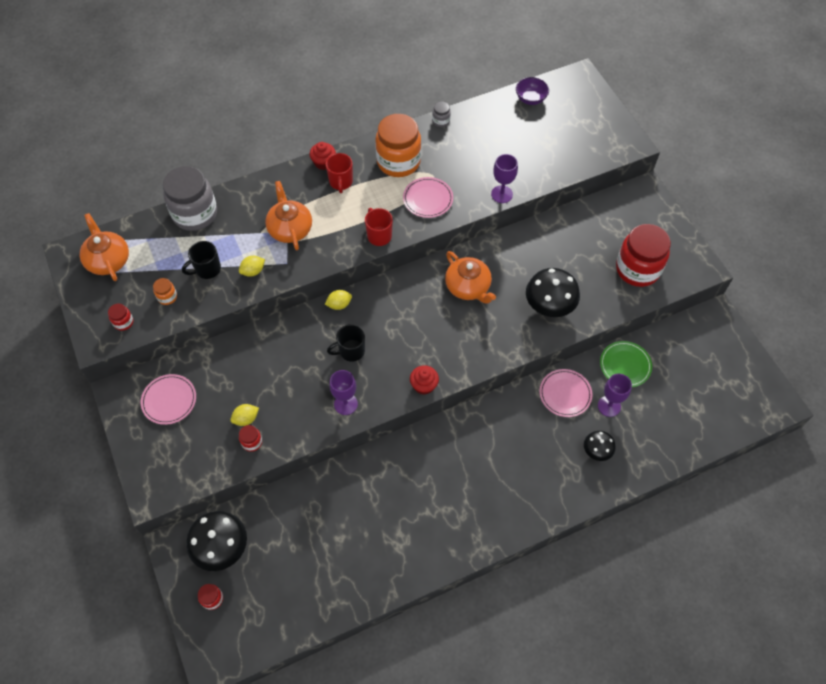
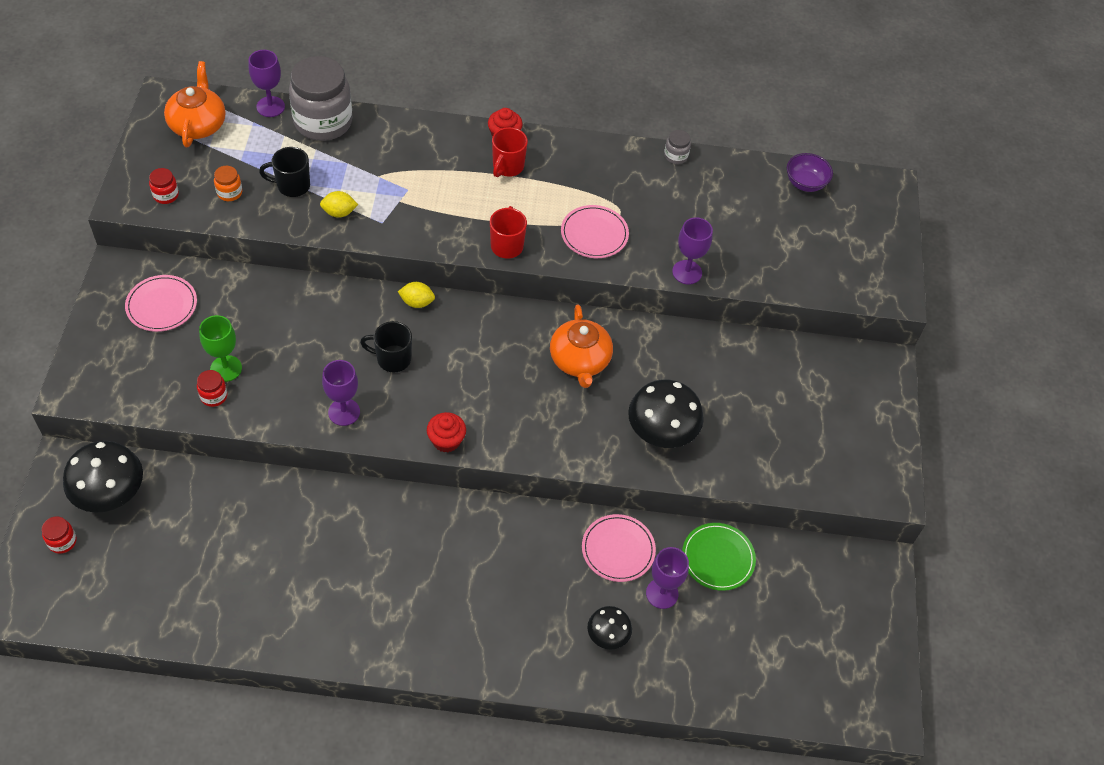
camera: 25 degrees right, 5 degrees down
yellow lemon [230,404,259,426] -> green goblet [199,315,242,382]
orange teapot [265,181,312,250] -> none
orange jar [375,114,421,177] -> none
red jar [616,224,671,287] -> none
none -> purple goblet [249,50,285,117]

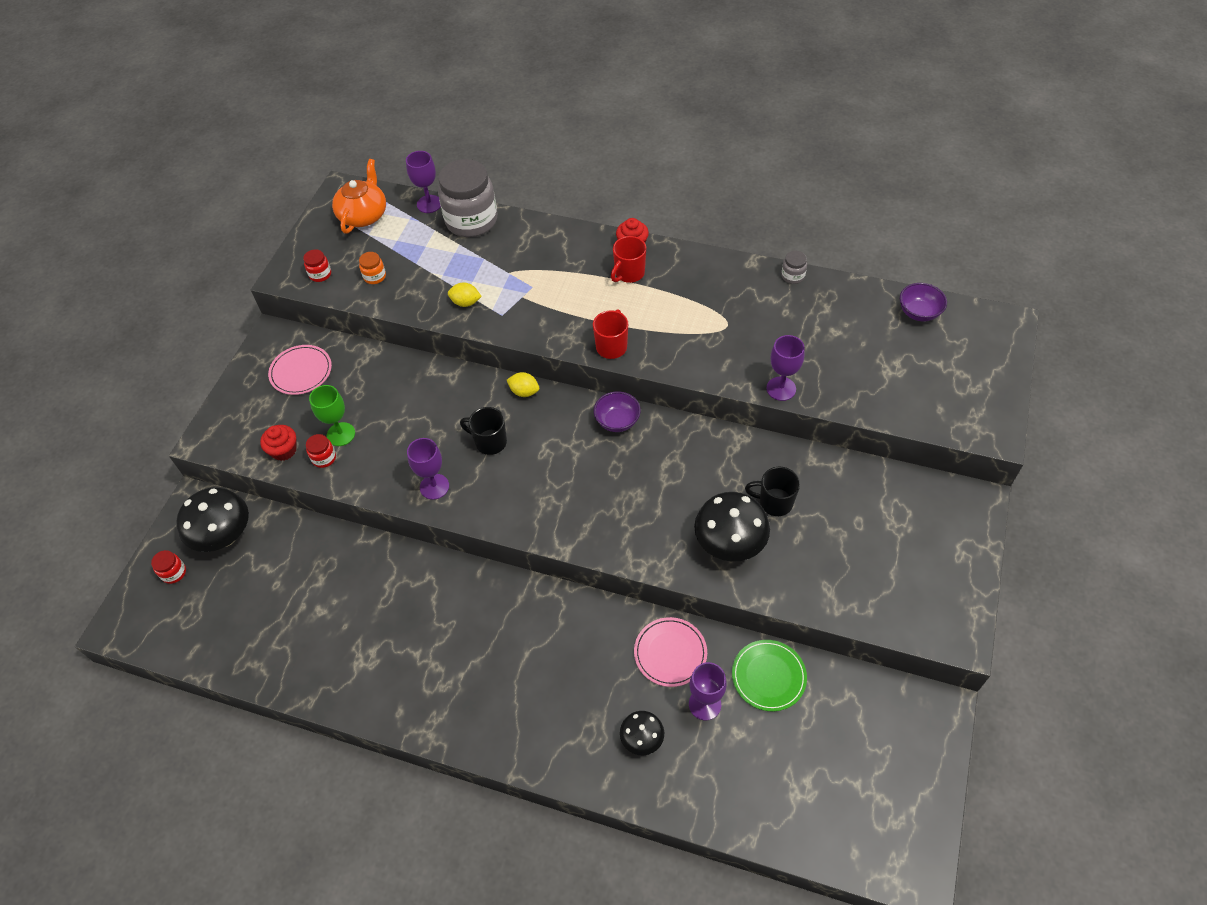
camera: 20 degrees right, 0 degrees up
black mug [259,147,310,197] -> black mug moved to [745,467,800,516]
red cupcake [427,412,466,453] -> red cupcake moved to [260,425,297,461]
orange teapot [550,304,613,388] -> none
pink plate [561,205,629,258] -> none
none -> purple bowl [594,391,641,432]

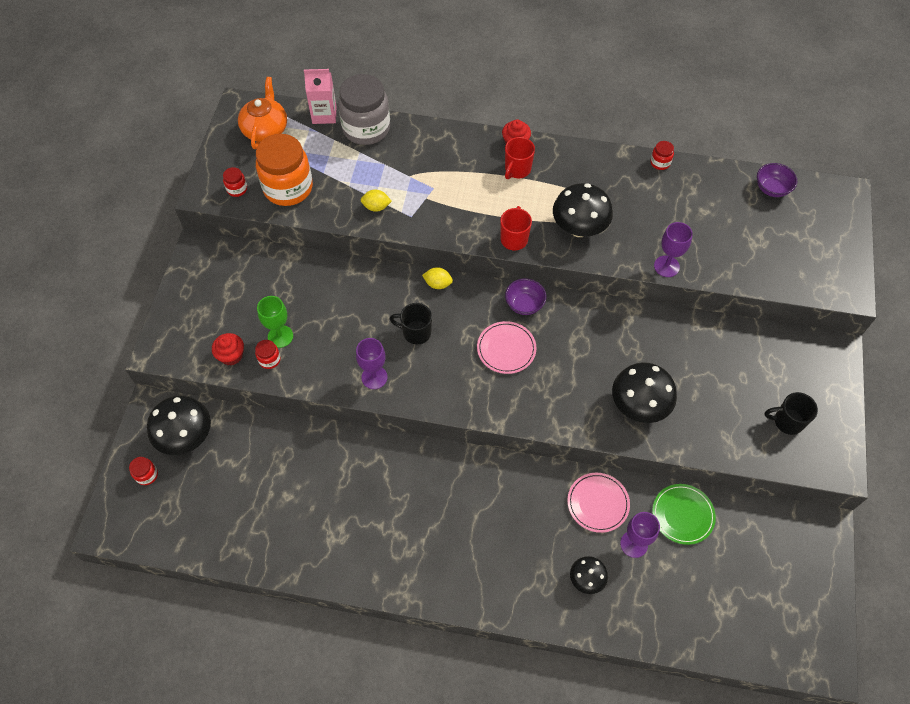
camera: 10 degrees left, 5 degrees up
pink plate [268,345,332,395] -> pink plate moved to [477,321,536,374]
orange jar [359,252,386,284] -> orange jar [256,134,313,206], size x2.40
purple goblet [406,151,441,213] -> pink carton [304,69,336,124]
black mug [745,467,800,516] -> black mug moved to [764,392,818,435]
grey jar [781,251,807,284] -> red jar [650,141,674,170]
none -> black mushroom [553,183,613,237]

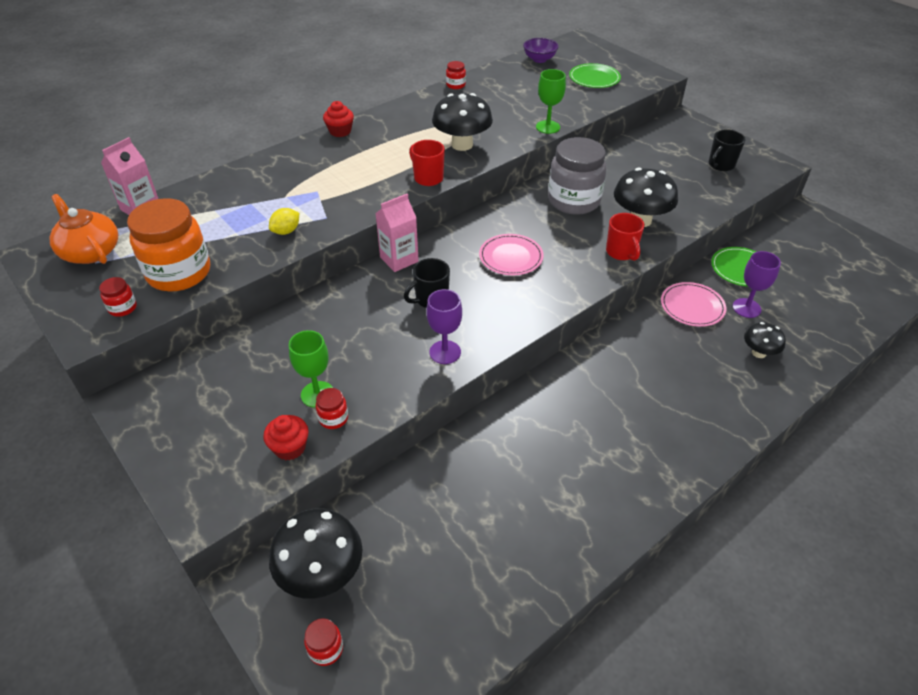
camera: 50 degrees left, 15 degrees down
grey jar [338,74,390,145] -> grey jar moved to [548,137,607,215]
yellow lemon [422,267,453,289] -> pink carton [375,194,419,272]
red mug [505,137,535,179] -> red mug moved to [606,213,644,261]
purple bowl [505,278,546,315] -> none
purple goblet [654,222,693,277] -> green goblet [536,69,566,134]
none -> green plate [569,63,621,88]

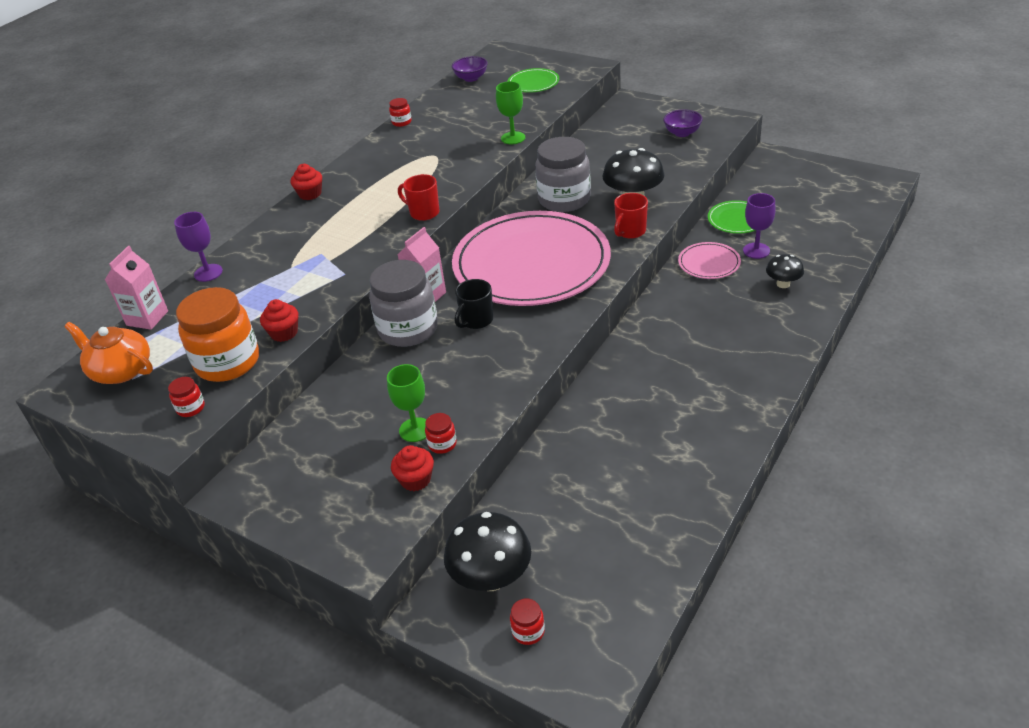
camera: 15 degrees left, 5 degrees down
yellow lemon [269,208,299,235] -> none
purple goblet [426,289,462,364] -> purple goblet moved to [174,212,223,282]
black mushroom [432,93,493,151] -> none
pink plate [479,234,544,275] -> pink plate [452,211,611,306], size x2.48
red mug [606,213,644,261] -> red mug turned 75 degrees clockwise [614,193,648,239]
black mug [709,129,746,171] -> purple bowl [663,110,702,137]
none -> red cupcake [260,299,298,342]
none -> grey jar [369,260,438,347]

